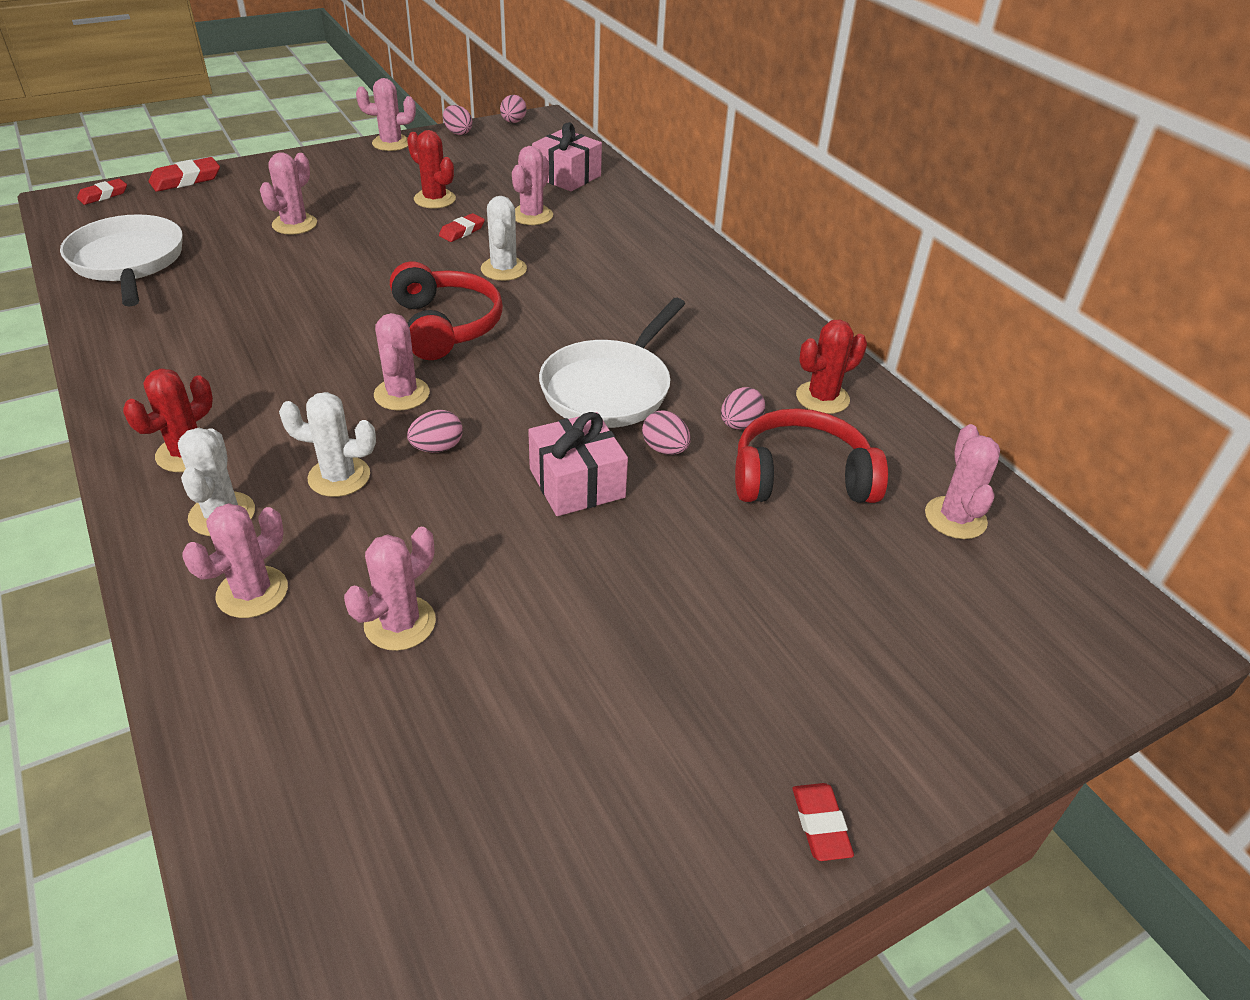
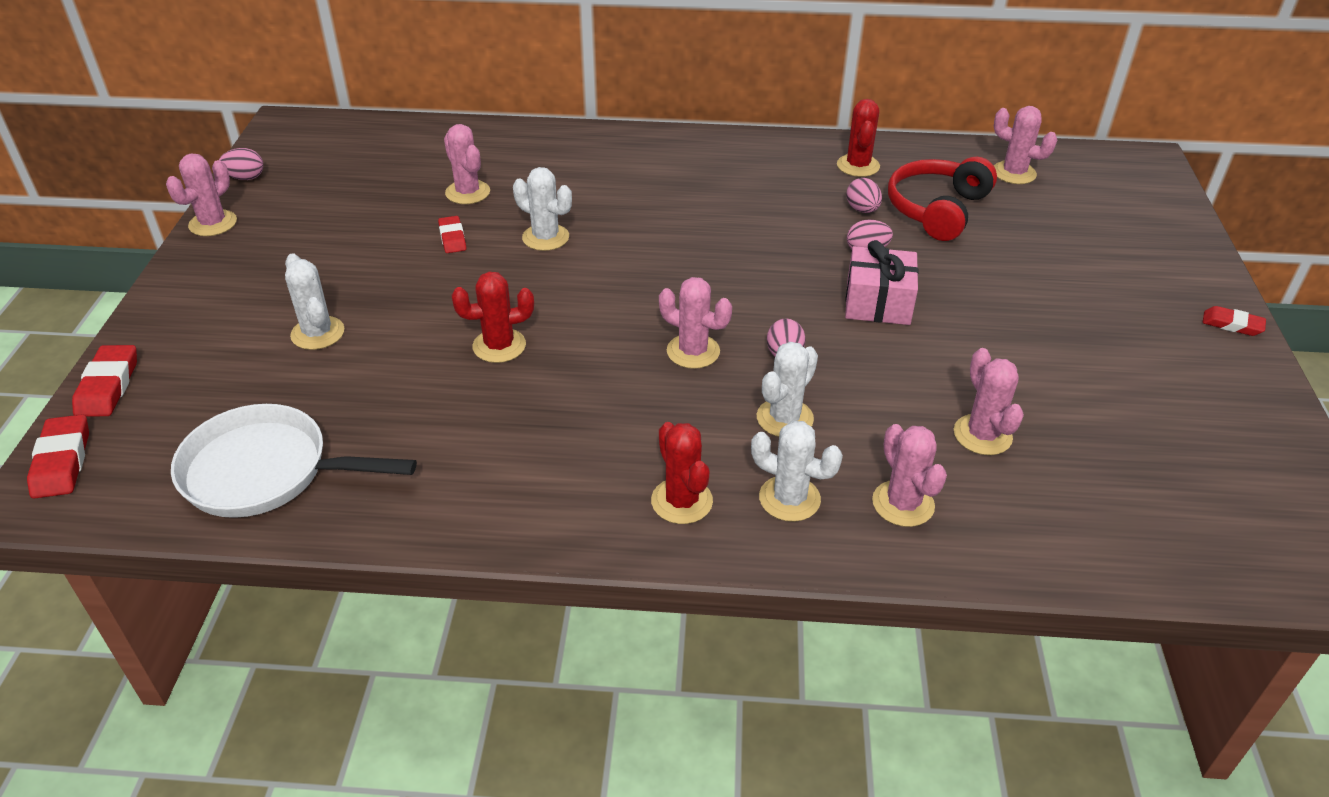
camera: 55 degrees left, 0 degrees up
red eraser [77,179,127,205] -> red eraser [27,414,89,499], size x1.50
pink cactus [260,152,317,235] -> white cactus [285,253,344,350]
red headphones [390,261,503,360] -> none
red cactus [407,130,456,209] -> red cactus moved to [452,272,534,363]
pink egg [500,95,526,123] -> none
pink gift [532,122,602,192] -> none
white pan [539,298,685,428] -> none

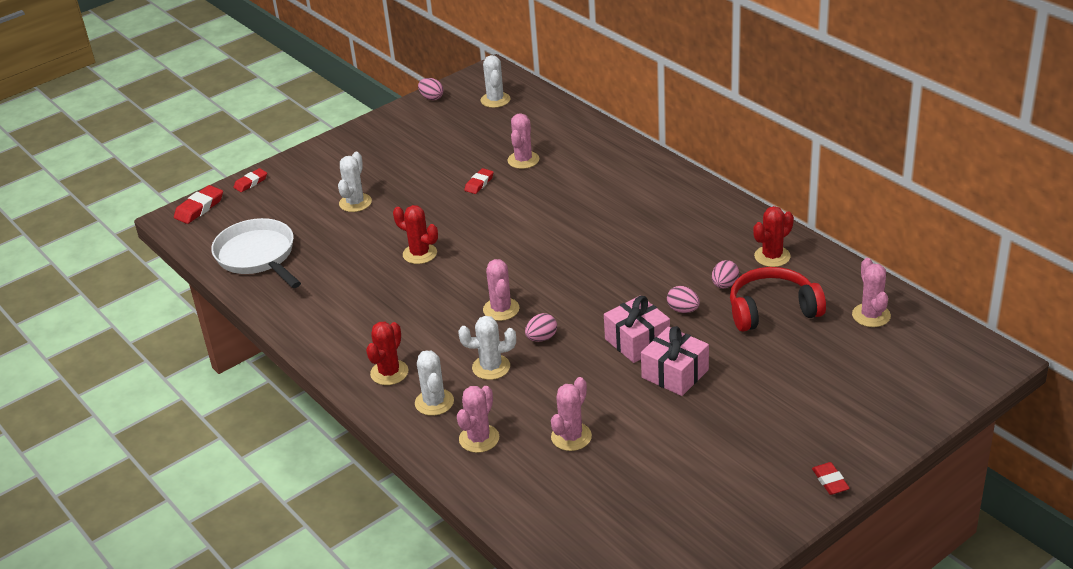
camera: 50 degrees right, 5 degrees down
red eraser [72,345,137,417] -> red eraser [233,168,267,192], size x0.67
pink cactus [166,153,237,236] -> none
white cactus [513,167,572,251] -> white cactus moved to [481,55,510,108]
none -> pink gift [641,326,709,396]

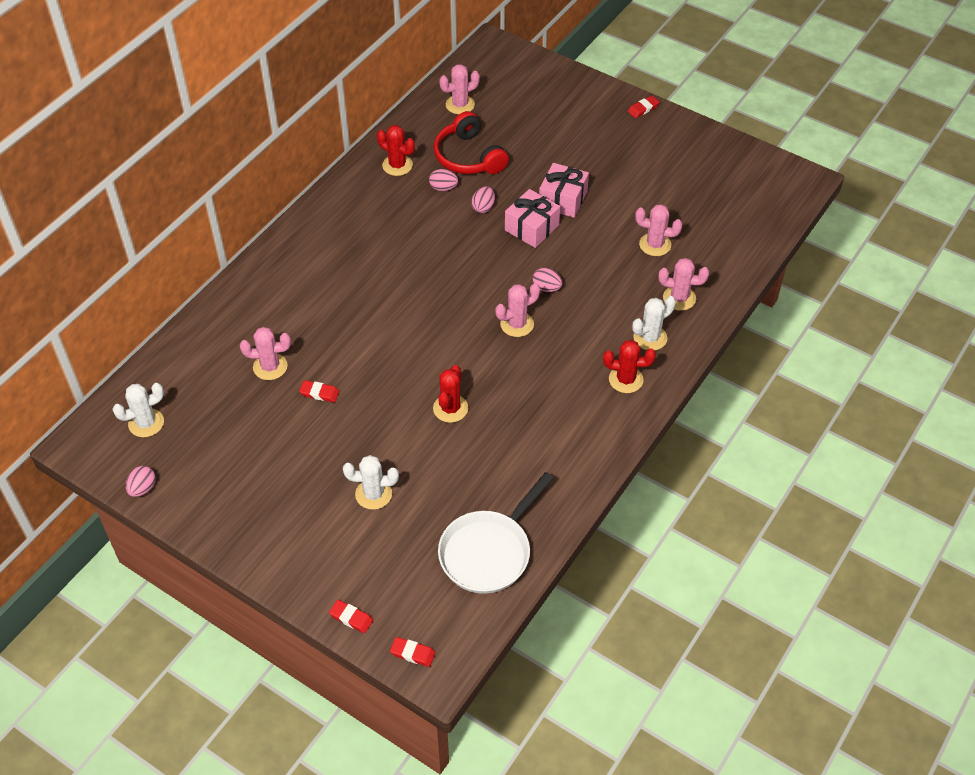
camera: 110 degrees left, 15 degrees up
red eraser [174,185,223,224] -> red eraser [390,637,436,667], size x0.67
white cactus [458,316,516,380] -> none

